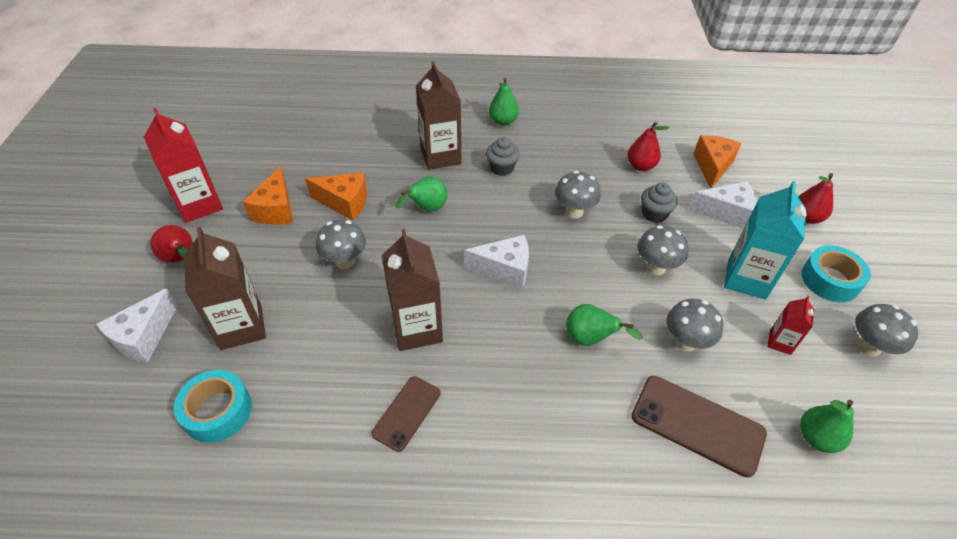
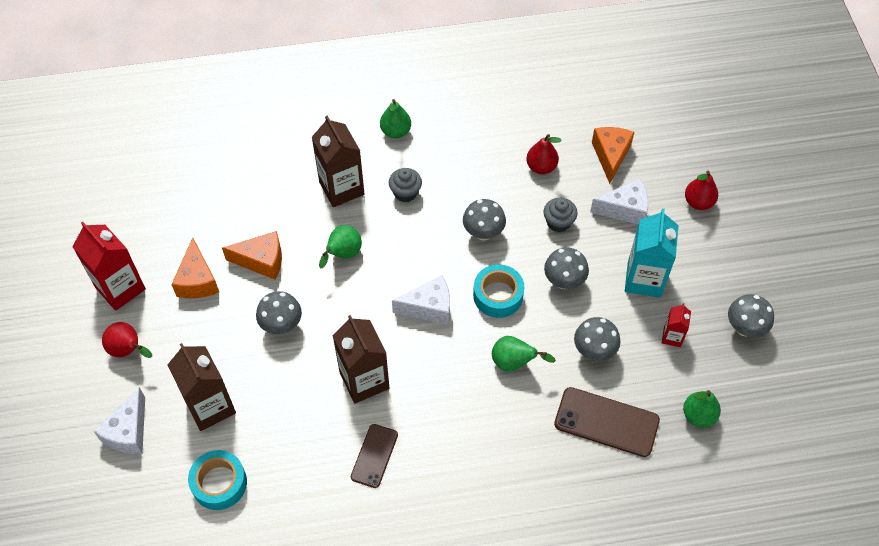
camera: 10 degrees left, 10 degrees up
turquoise tape [801,245,871,302] -> turquoise tape moved to [473,264,524,318]

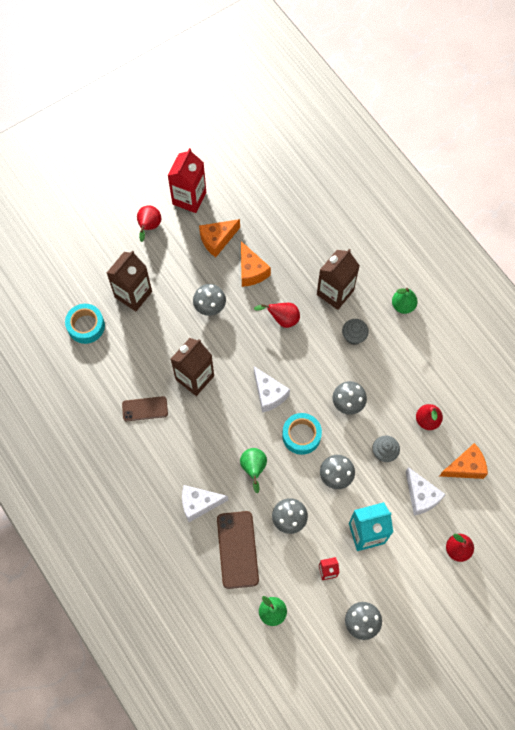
camera: 65 degrees right, 10 degrees up
white cheese [94,387,145,454] -> white cheese moved to [182,485,228,522]
green pear [319,225,362,269] -> red pear [254,303,300,328]

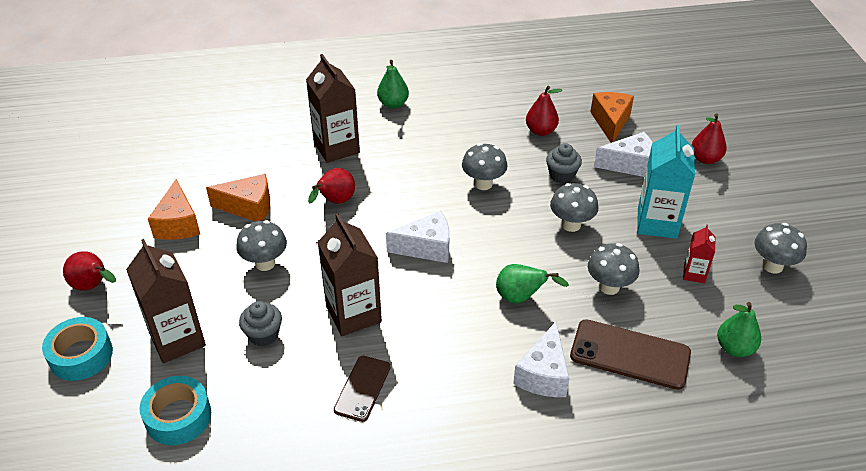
camera: 65 degrees left, 25 degrees down
red carton [168,148,206,213] -> none
turquoise tape [282,413,322,455] -> turquoise tape moved to [42,317,113,381]
grey cupcake [342,319,369,345] -> grey cupcake moved to [239,301,282,347]

